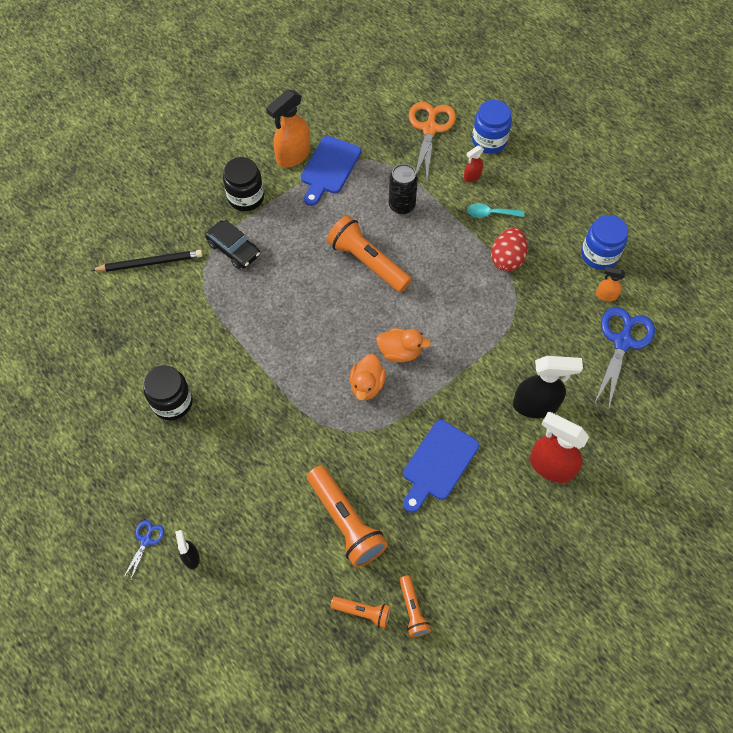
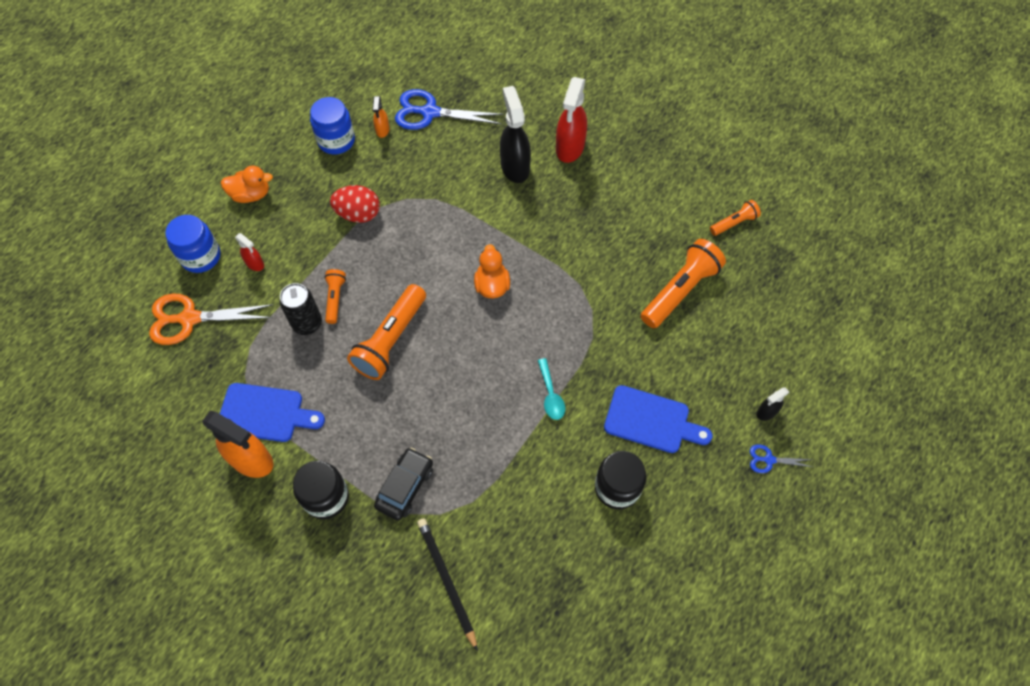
camera: 105 degrees left, 0 degrees up
orange flashlight [330,596,391,628] -> orange flashlight moved to [324,269,346,324]
orange duck [350,354,386,400] -> orange duck moved to [221,166,273,203]
blue cutting board [403,420,479,513] -> blue cutting board moved to [604,385,712,453]
turquoise spoon [467,203,524,218] -> turquoise spoon moved to [538,358,565,420]

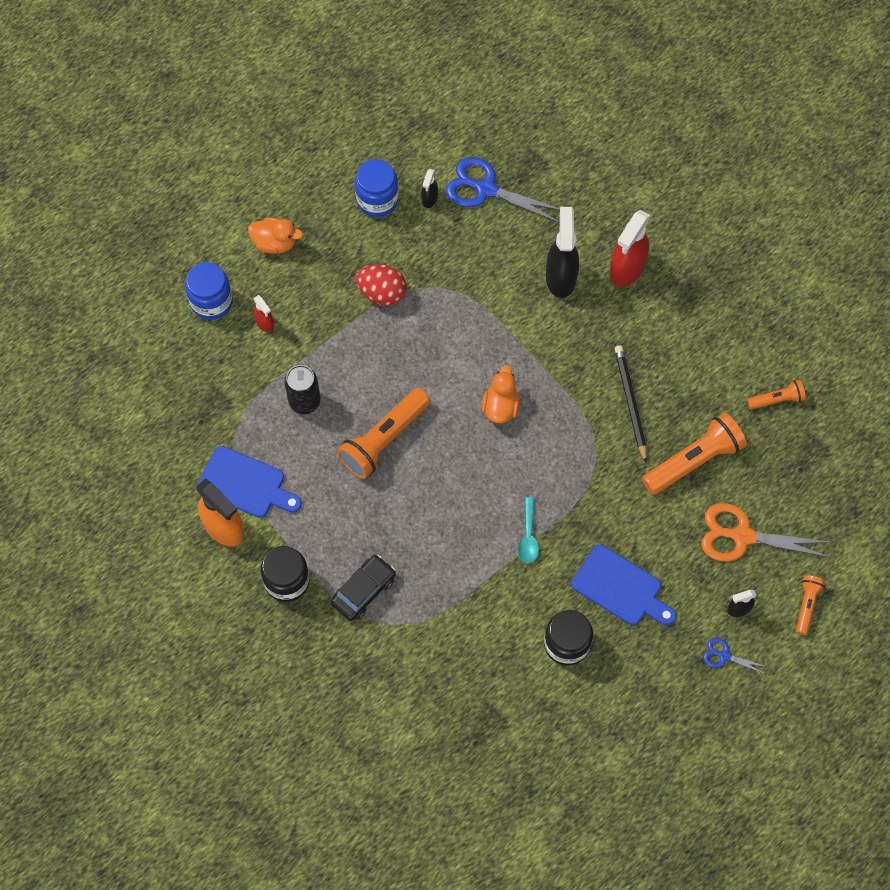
camera: 15 degrees right, 5 degrees up
orange scissors [149,294,273,345] -> orange scissors moved to [701,503,833,561]
orange flashlight [324,269,346,324] -> orange flashlight moved to [796,575,825,635]
orange spray bottle [372,96,389,138] -> black spray bottle [421,169,438,208]
black pencil [417,518,478,652] -> black pencil moved to [615,345,647,462]

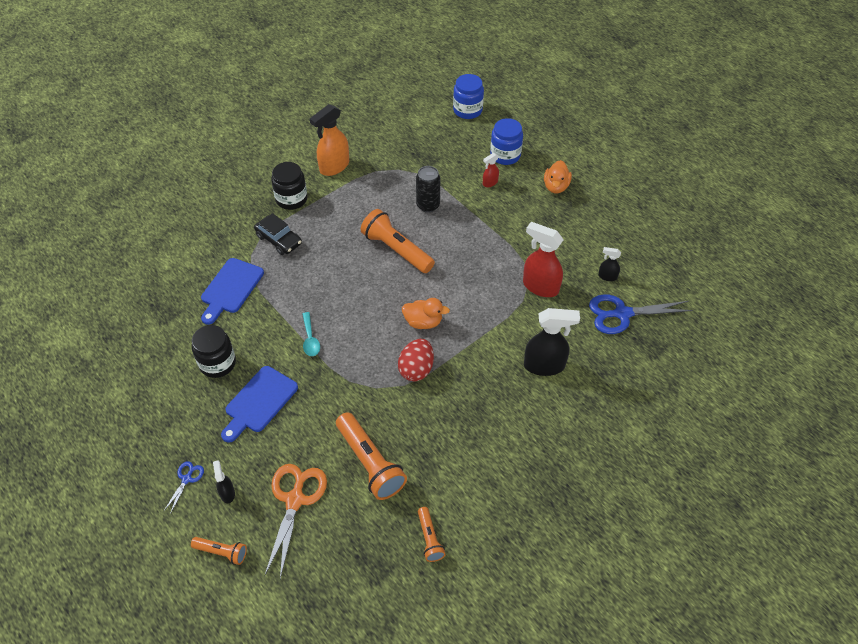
camera: 90 degrees right, 15 degrees down
blue cutting board [197,446,302,518] -> blue cutting board moved to [201,258,264,325]
blue jar [355,159,398,217] -> blue jar moved to [453,74,484,119]
red egg [355,264,407,306] -> red egg moved to [398,339,434,381]
blue scissors [446,157,560,223] -> blue scissors turned 120 degrees counterclockwise [589,294,693,334]
turquoise spoon [518,497,539,563] -> turquoise spoon turned 105 degrees counterclockwise [302,312,320,356]
red spray bottle [610,210,651,287] -> red spray bottle moved to [523,222,564,297]
black pencil [615,345,647,462] -> none

